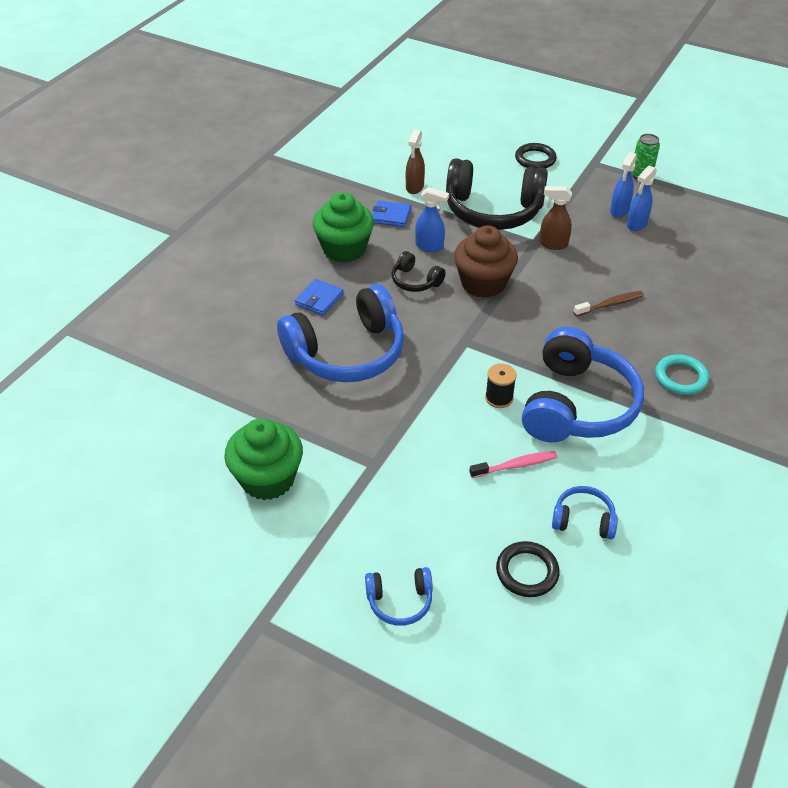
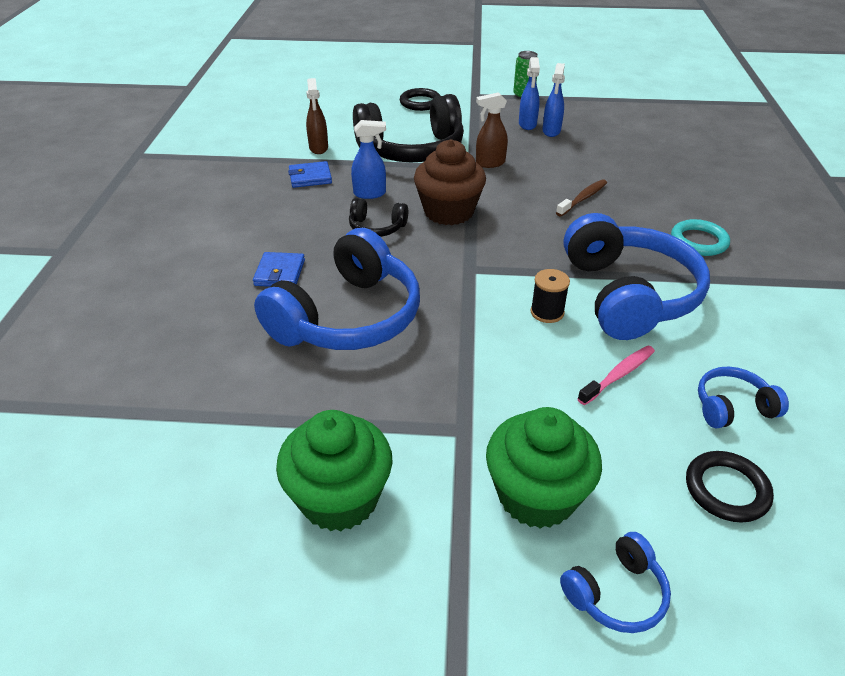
camera: 25 degrees left, 5 degrees down
green cupcake [313,192,374,263] -> green cupcake moved to [486,407,602,529]

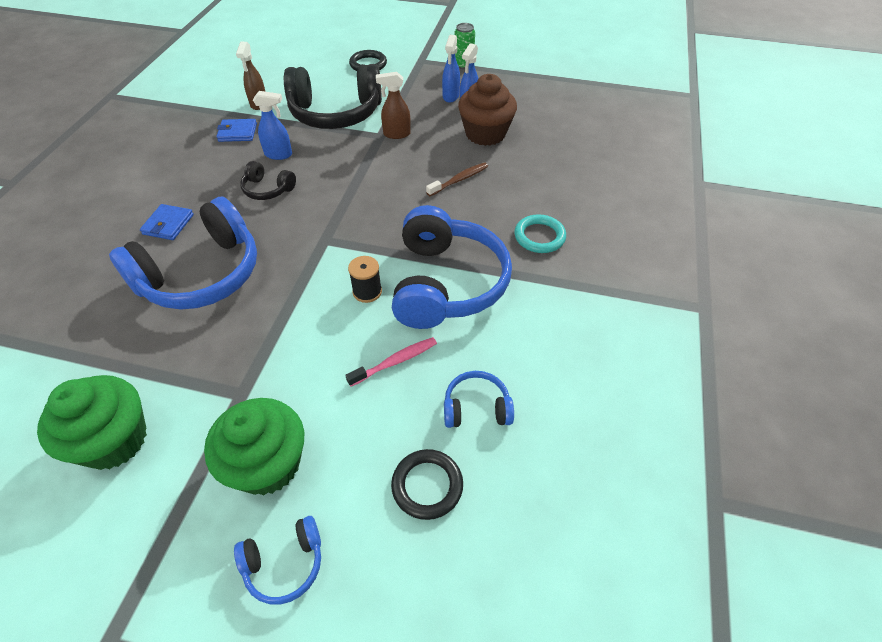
camera: 10 degrees right, 10 degrees up
brown cupcake [414,139,486,225] -> brown cupcake moved to [458,74,517,146]

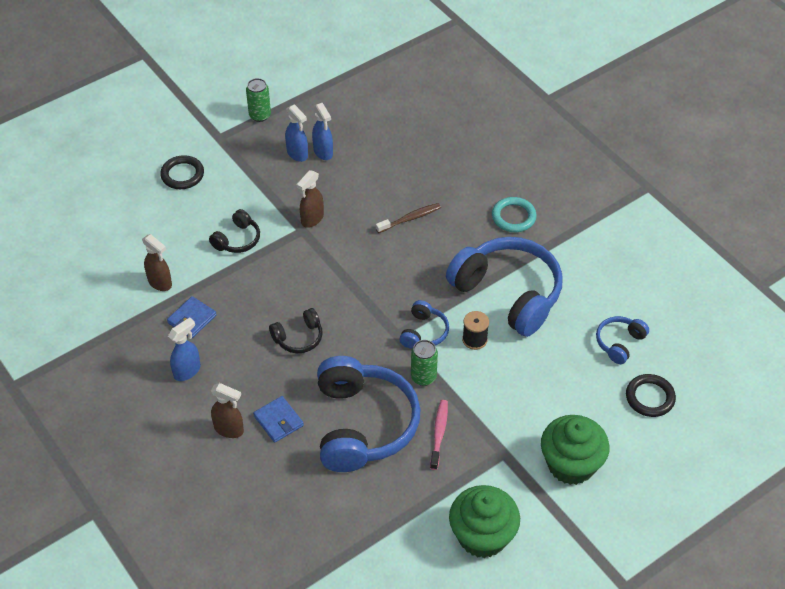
camera: 50 degrees left, 0 degrees up
blue headphones [234,516,321,605] -> blue headphones moved to [400,300,449,349]
blue spray bottle [253,91,292,160] -> blue spray bottle moved to [168,317,200,381]
black headphones [284,64,382,129] -> black headphones [209,209,260,253], size x0.46
pink toothbrush [345,337,437,387] -> pink toothbrush moved to [430,400,448,470]
brown toothbrush [426,162,488,196] -> brown toothbrush turned 60 degrees clockwise [376,203,441,233]
brown cupcake [458,74,517,146] -> none
none -> brown spray bottle [211,383,244,438]
none -> green can [411,340,438,386]

